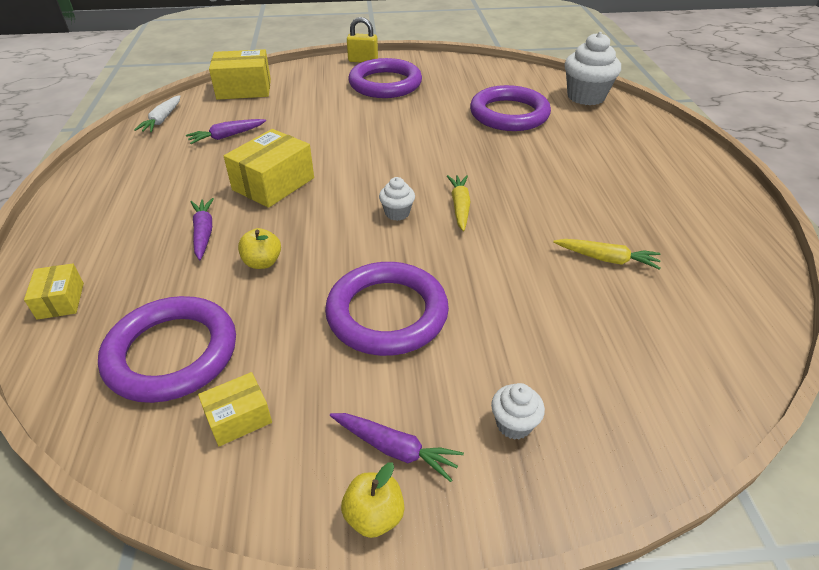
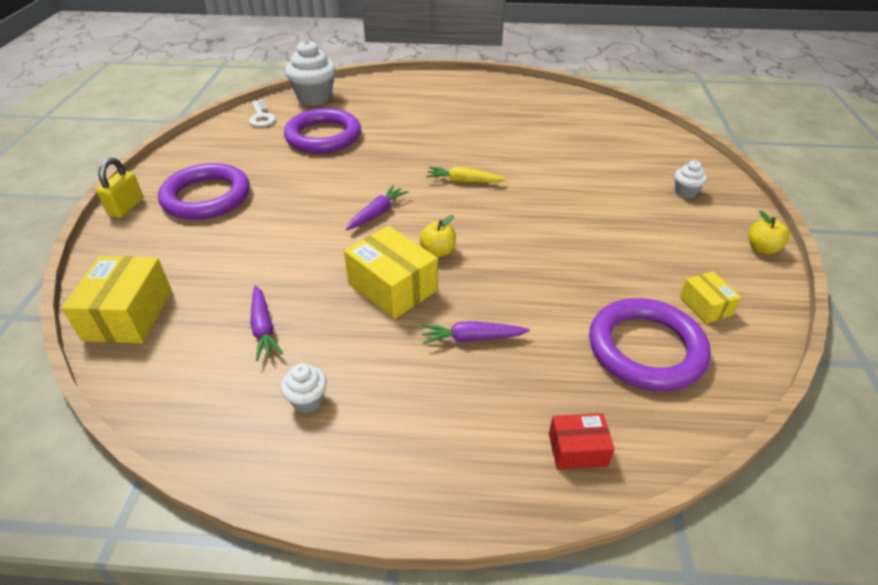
camera: 80 degrees left, 0 degrees up
yellow box [24,263,84,320] -> red box [549,413,615,469]
white carrot [134,95,180,132] -> none
yellow apple [238,228,281,269] -> yellow apple moved to [420,215,456,257]
purple ring [325,262,449,356] -> none
purple carrot [330,413,464,482] -> purple carrot moved to [345,185,408,230]
white cupcake [379,177,415,221] -> white cupcake moved to [281,363,327,413]
yellow carrot [553,239,661,270] -> none
none -> white key [249,100,276,127]

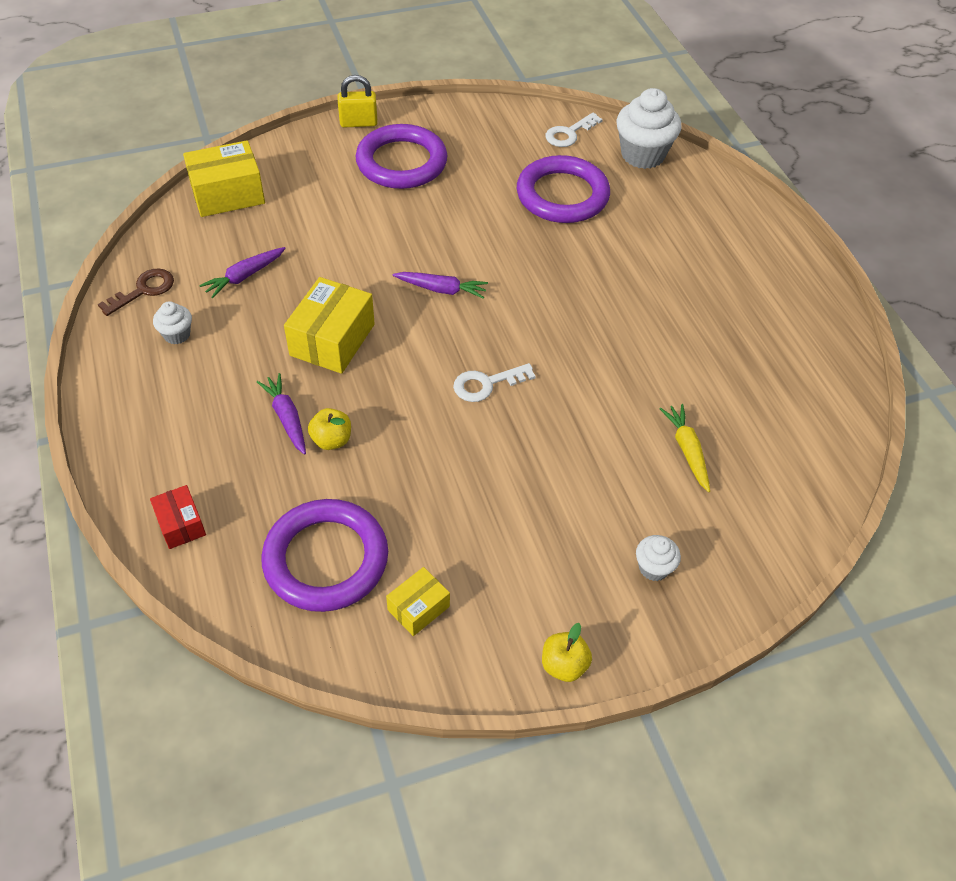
camera: 65 degrees right, 10 degrees up
yellow apple [420,215,456,257] -> yellow apple moved to [308,408,351,450]
yellow carrot [426,167,507,183] -> yellow carrot moved to [660,404,710,492]
none -> brown key [98,268,174,316]
none -> white key [453,363,536,402]

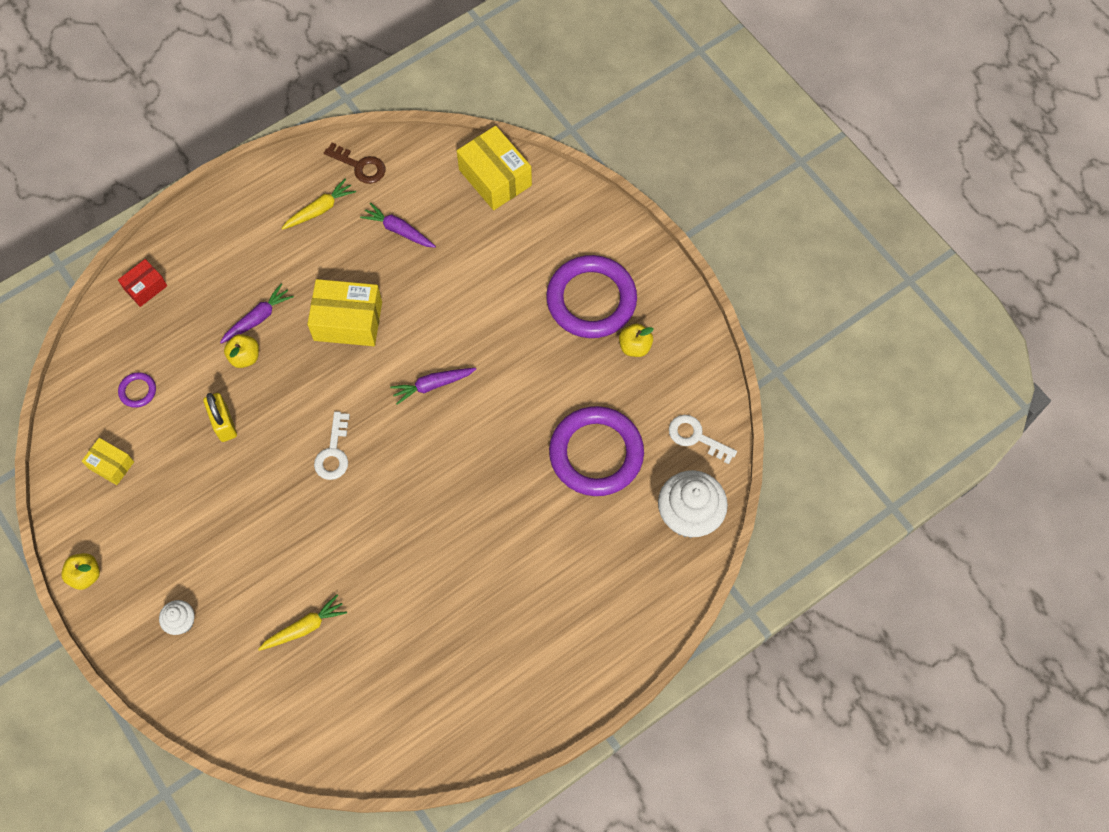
camera: 75 degrees right, 15 degrees up
white cupcake [153,301,192,344] -> yellow carrot [281,178,356,230]
purple ring [261,499,388,612] -> purple ring [118,372,156,408], size x0.41
yellow padlock [338,75,378,127] -> yellow padlock moved to [203,393,237,442]
purple carrot [392,272,488,299] -> purple carrot turned 75 degrees clockwise [390,368,476,405]
white key [453,363,536,402] -> white key turned 135 degrees counterclockwise [314,411,350,480]
none -> yellow apple [619,324,654,357]

